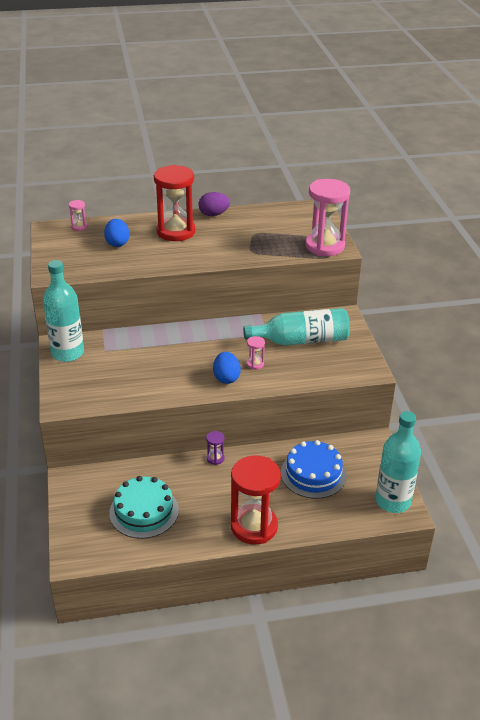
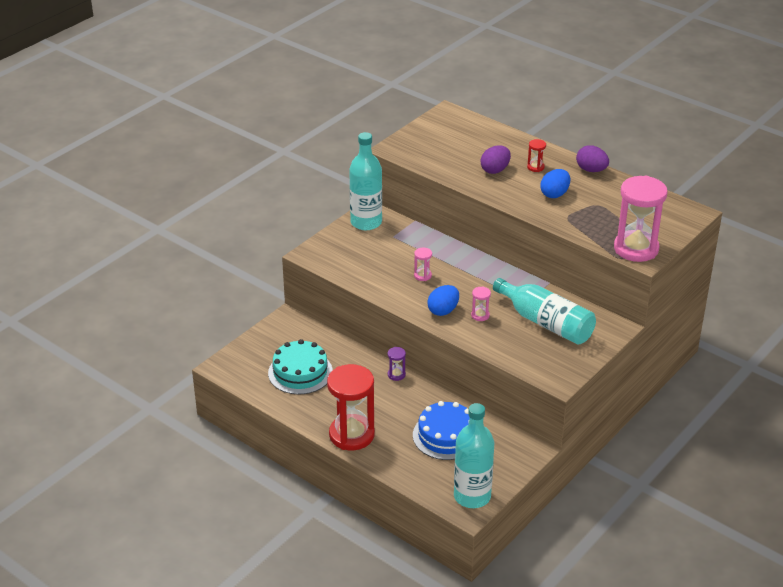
camera: 50 degrees right, 0 degrees up
pink hourglass [68,200,87,231] -> pink hourglass moved to [414,248,432,281]
blue egg [104,219,130,247] -> blue egg moved to [540,169,570,198]
red hourglass [154,165,195,241] -> red hourglass [527,139,546,172], size x0.42
none -> purple egg [480,145,511,174]

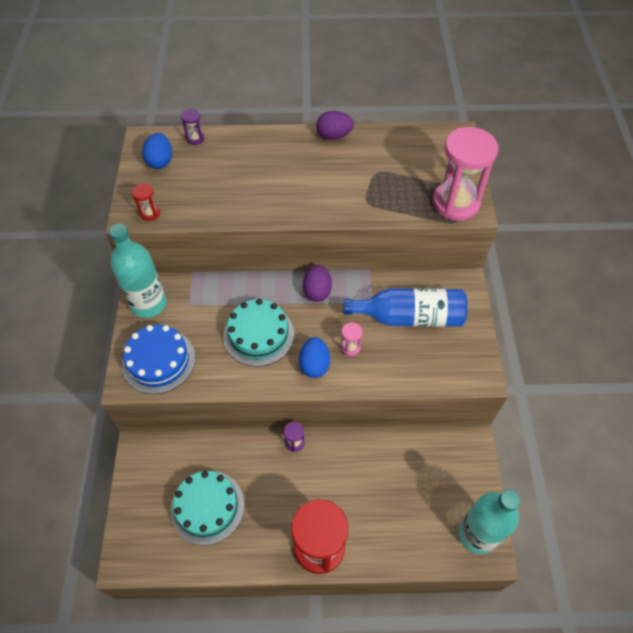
camera: 40 degrees left, 20 degrees up
blue cake [413,401,469,460] -> blue cake moved to [122,325,195,394]
pink hourglass [414,248,432,281] -> turquoise cake [223,299,294,367]
purple egg [480,145,511,174] -> purple egg moved to [303,265,332,302]
turquoise bottle [493,278,596,345] -> blue bottle [344,288,468,327]
red hourglass [527,139,546,172] -> red hourglass moved to [132,183,160,221]
blue egg [540,169,570,198] -> blue egg moved to [142,133,172,169]
none -> purple hourglass [181,108,205,145]

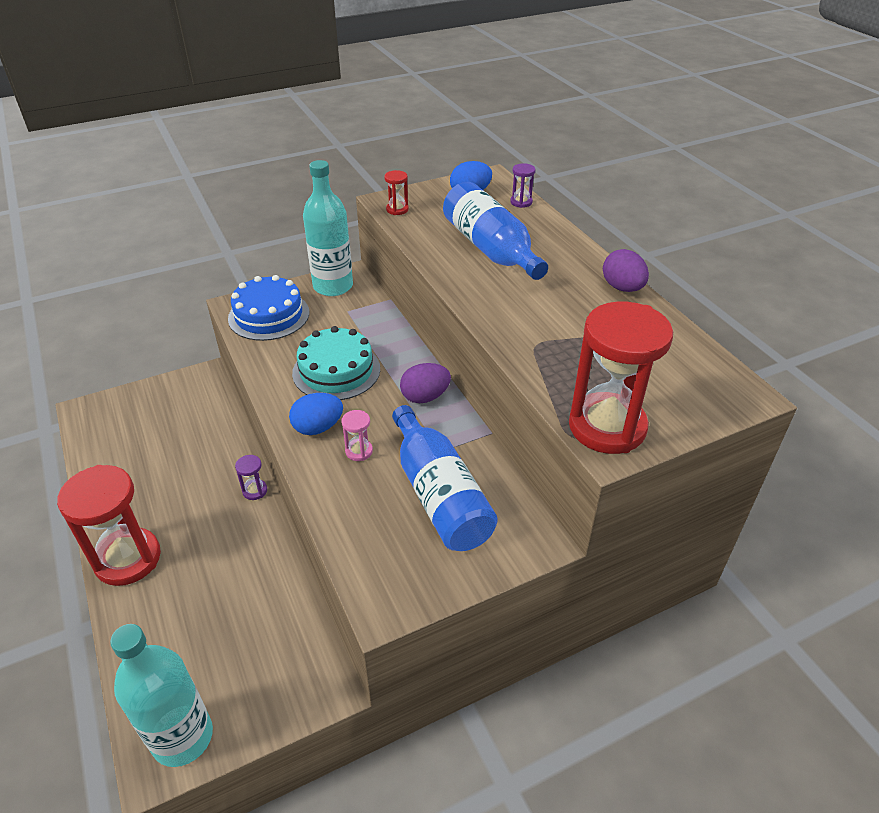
camera: 65 degrees right, 15 degrees down
turquoise cake [171,471,244,545] -> none
pink hourglass [433,127,499,221] -> red hourglass [569,302,673,454]
none -> blue bottle [443,182,548,280]

